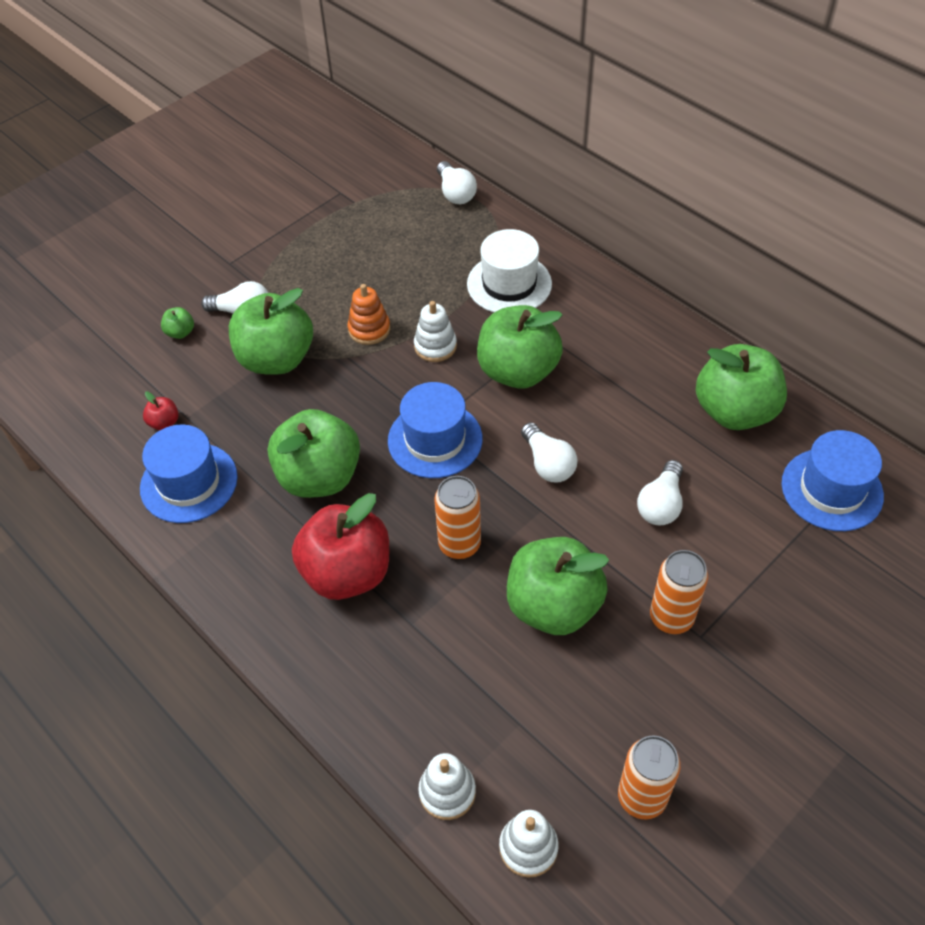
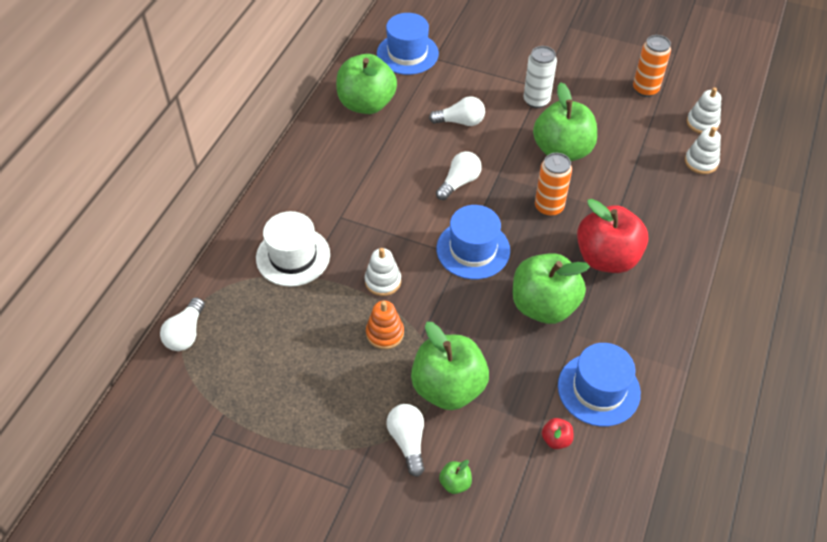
camera: 115 degrees left, 0 degrees up
white light bulb [437,161,477,204] -> white light bulb turned 150 degrees clockwise [160,297,205,351]
green apple [477,305,563,389] -> none
orange can [650,550,708,634] -> white can [524,46,557,108]

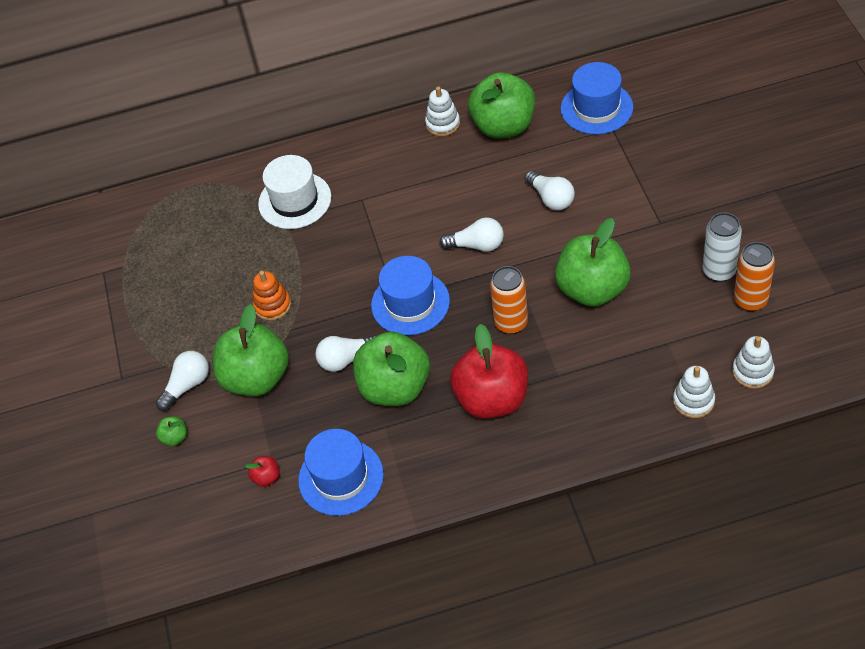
camera: 60 degrees right, 0 degrees up
white light bulb [160,297,205,351] -> white light bulb moved to [315,335,376,372]
white stacking toy [365,248,401,296] -> white stacking toy moved to [425,86,460,136]
white can [524,46,557,108] -> white can moved to [702,212,742,282]

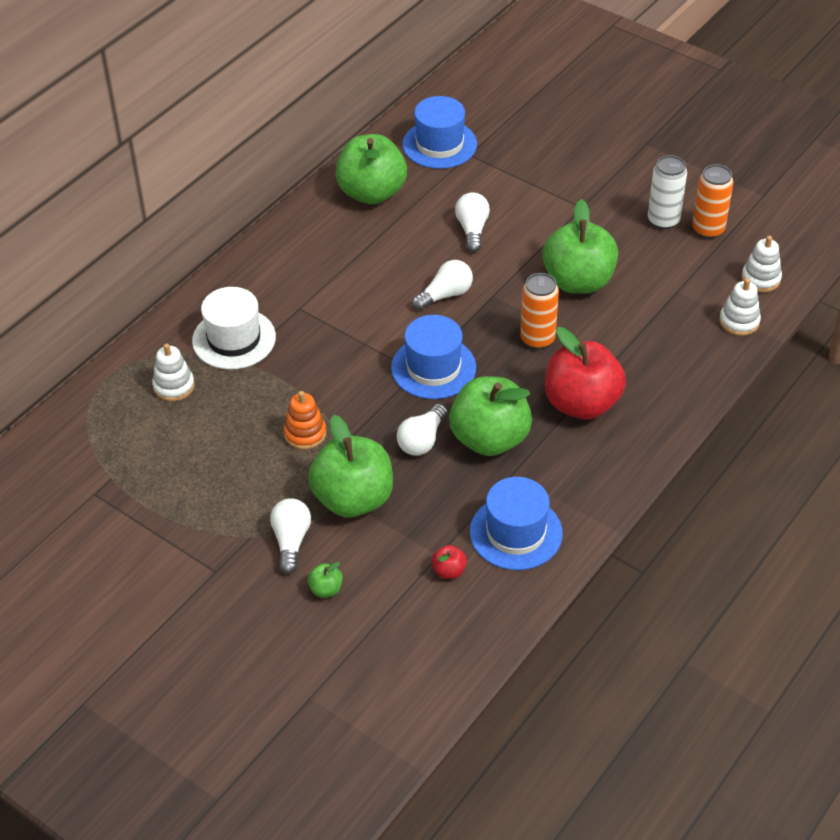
camera: 45 degrees left, 5 degrees down
white stacking toy [425,86,460,136] -> white stacking toy moved to [152,343,195,401]
white light bulb [525,170,575,211] -> white light bulb turned 105 degrees counterclockwise [455,192,490,252]

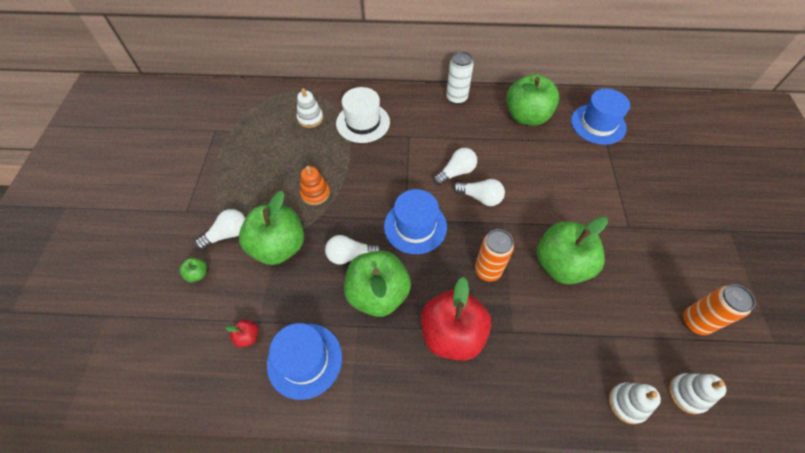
camera: 55 degrees right, 10 degrees up
white light bulb [455,192,490,252] -> white light bulb moved to [434,148,477,185]
white can [648,155,687,229] -> white can moved to [446,51,474,105]

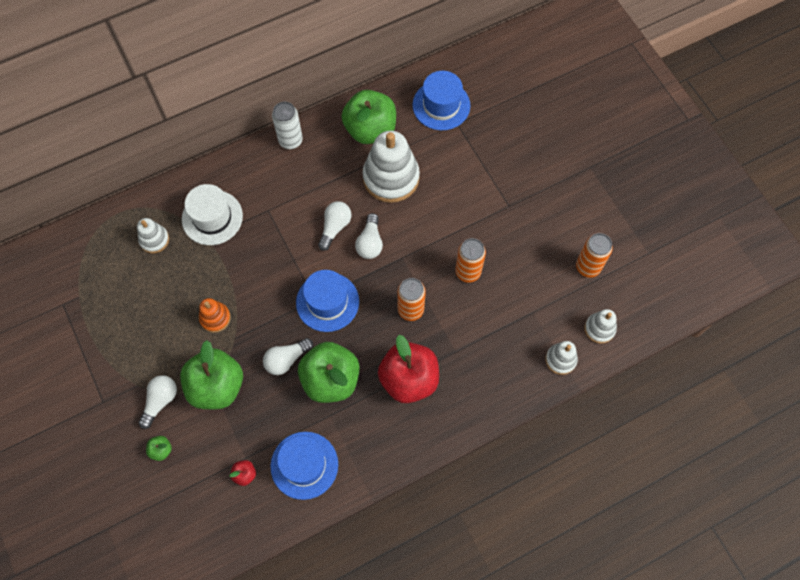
camera: 30 degrees left, 10 degrees up
white light bulb [453,179,505,206] -> white light bulb turned 105 degrees clockwise [355,213,383,259]
green apple [536,217,608,284] -> orange can [455,238,486,283]
none -> white stacking toy [363,131,420,203]

